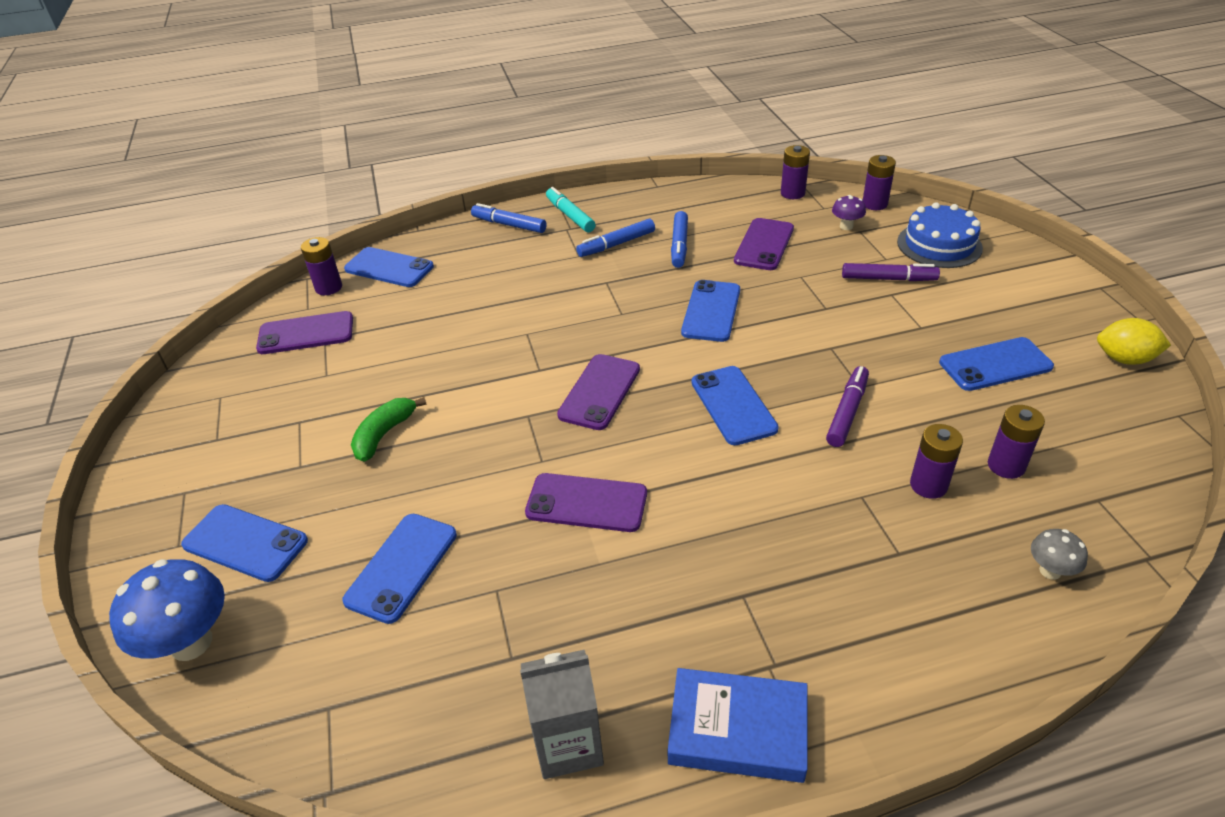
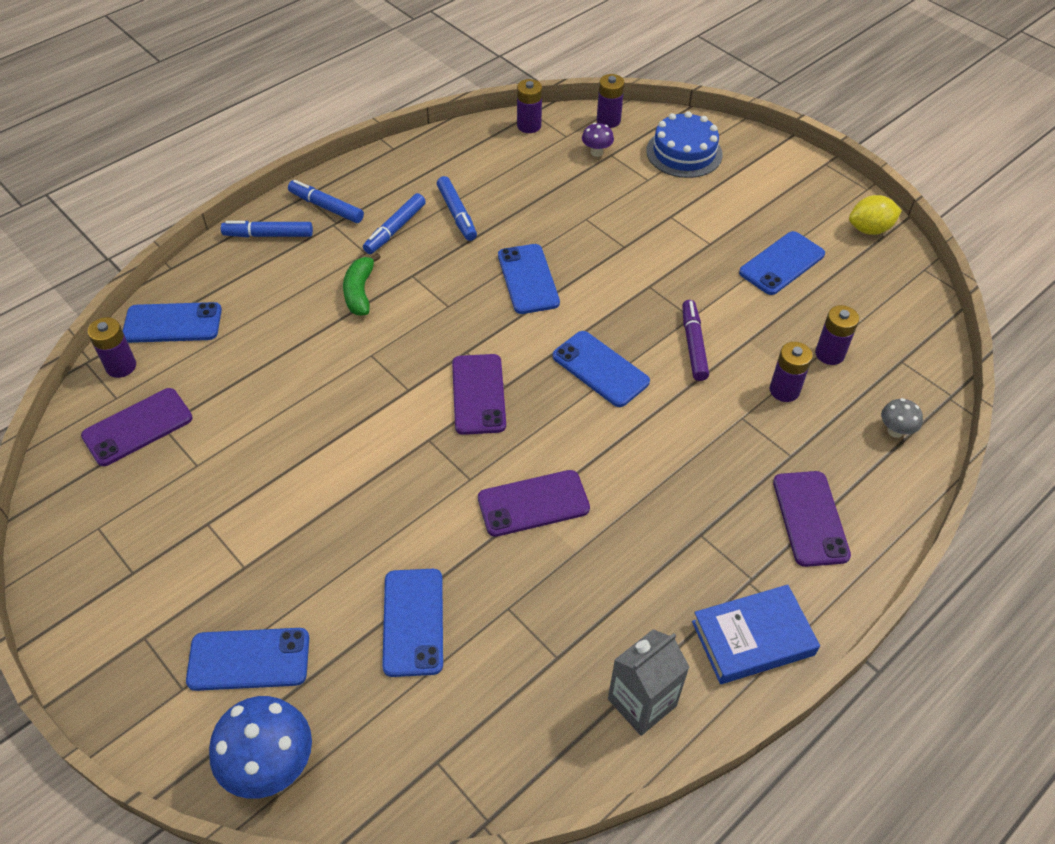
camera: 30 degrees left, 10 degrees up
green banana [351,397,427,462] -> green banana moved to [343,253,381,316]
turquoise marker [546,187,596,232] -> blue marker [288,180,364,223]
purple phone [734,218,794,270] -> purple phone moved to [773,471,851,567]
purple marker [842,263,940,281] -> none

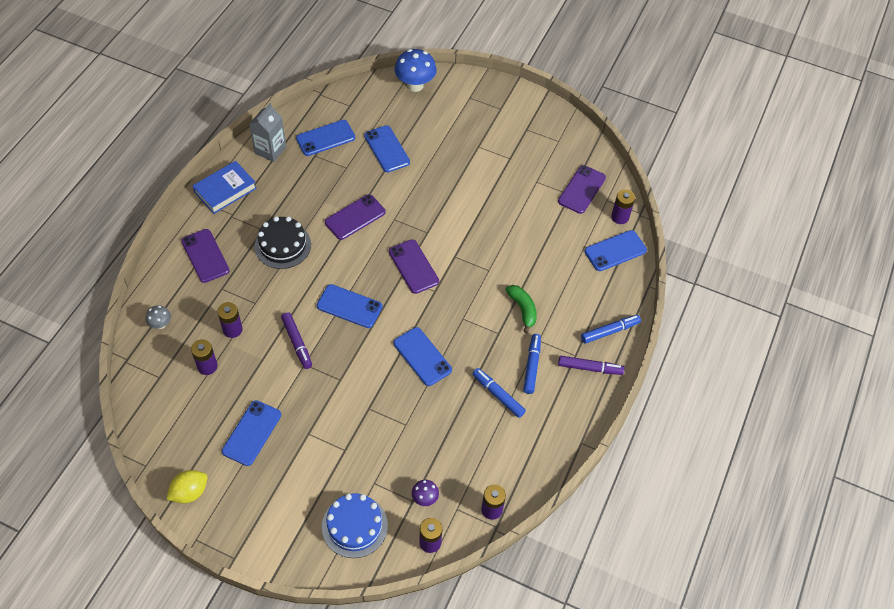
camera: 155 degrees right, 5 degrees up
blue phone [186,628,309,691] -> blue phone moved to [296,120,355,156]
blue marker [288,180,364,223] -> purple marker [558,356,624,375]
none -> black cake [254,216,311,269]

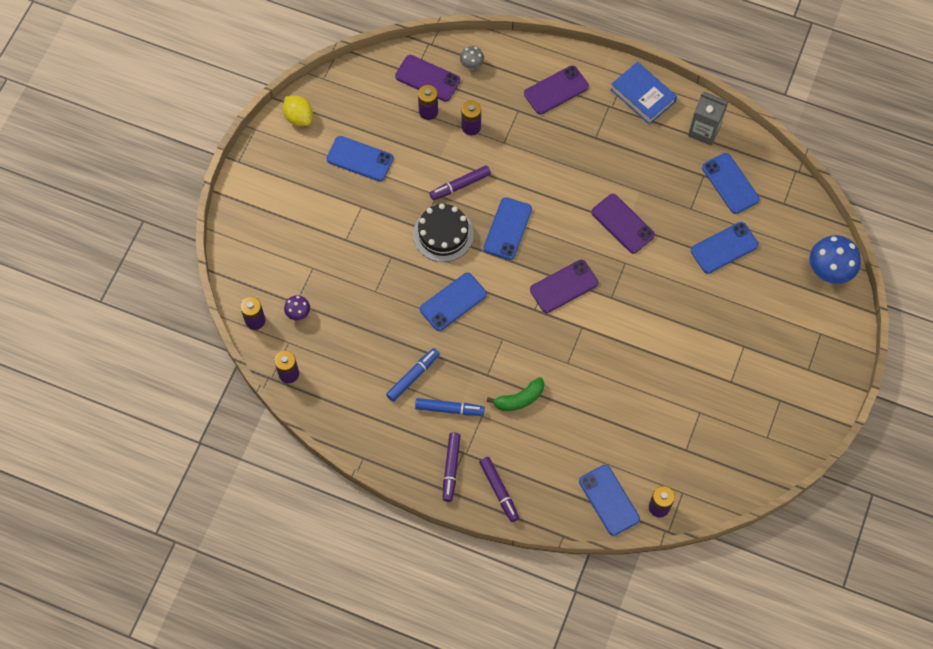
camera: 90 degrees right, 10 degrees up
black cake [254,216,311,269] -> black cake moved to [413,203,474,262]
blue cake [322,493,388,558] -> none
purple phone [558,165,606,214] -> purple phone moved to [395,55,460,102]
blue marker [581,315,641,343] -> purple marker [479,457,519,522]

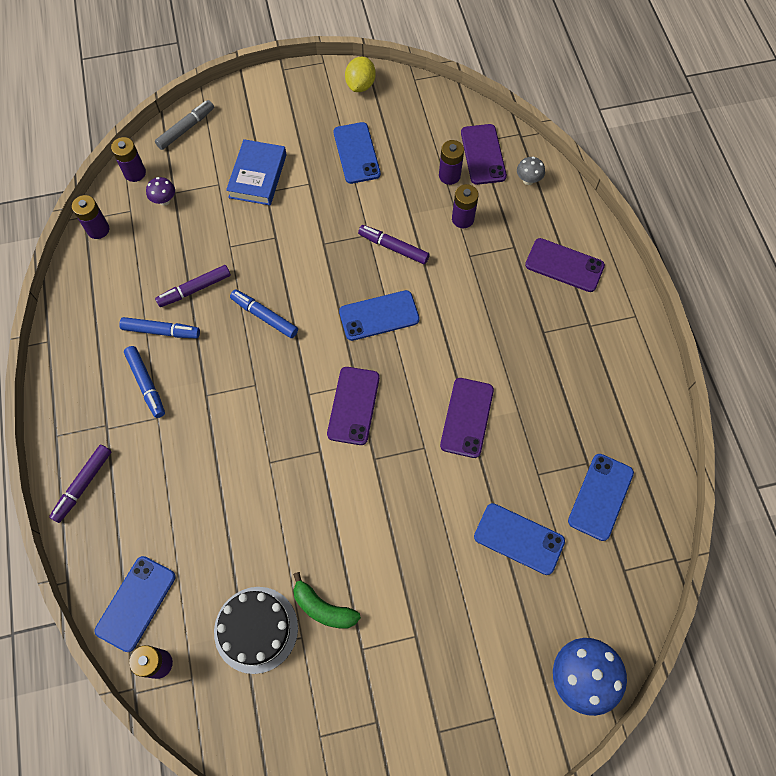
camera: 55 degrees right, 0 degrees up
black cake [413,203,474,262] -> black cake moved to [214,587,298,674]
blue phone [420,273,487,331] -> blue marker [230,290,298,338]
purple marker [443,432,461,502] -> purple marker moved to [155,265,231,307]
green banana [487,377,544,411] -> green banana moved to [293,572,361,628]
purple phone [530,260,598,313] -> purple phone turned 75 degrees clockwise [327,367,380,445]
blue book [610,62,677,125] -> blue book moved to [226,139,287,205]
grey carton [688,91,728,146] -> none
none -> grey marker [155,100,214,150]

